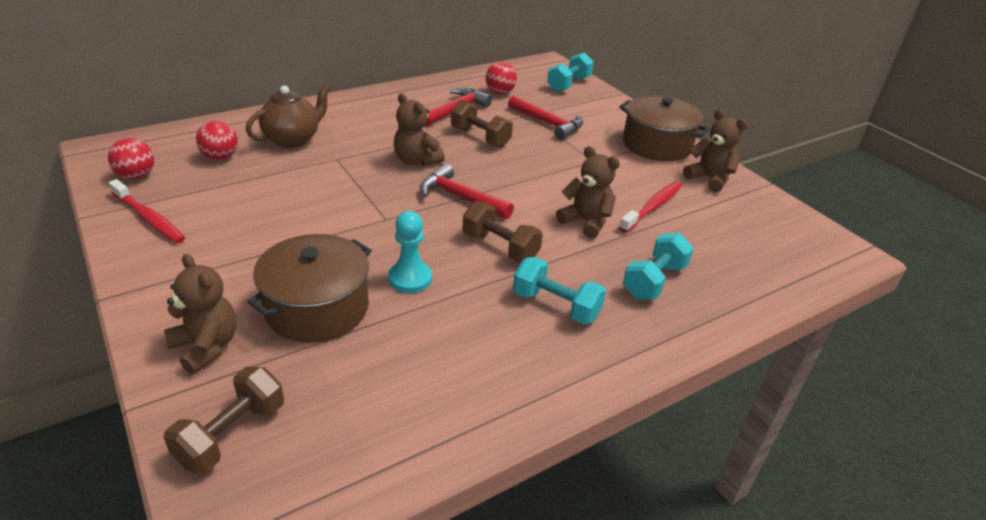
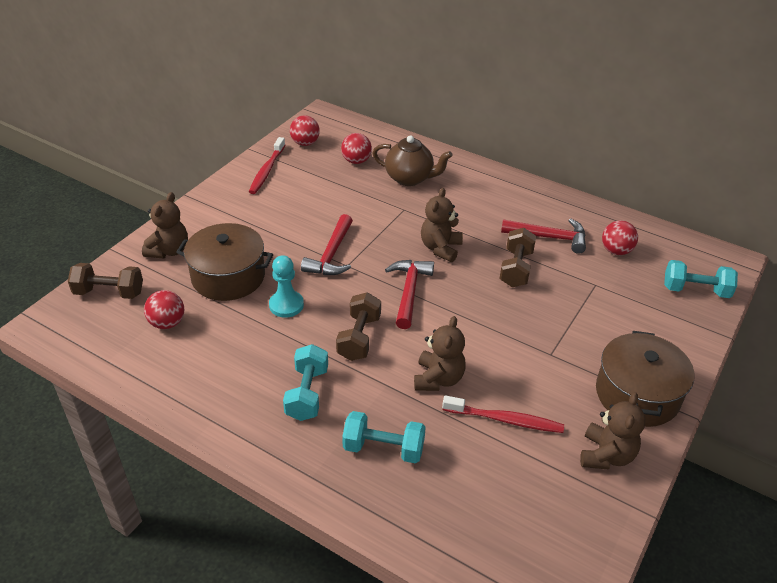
camera: 65 degrees right, 5 degrees up
red hammer [508,95,583,140] -> red hammer moved to [301,214,353,275]
none -> red ball [144,290,184,329]

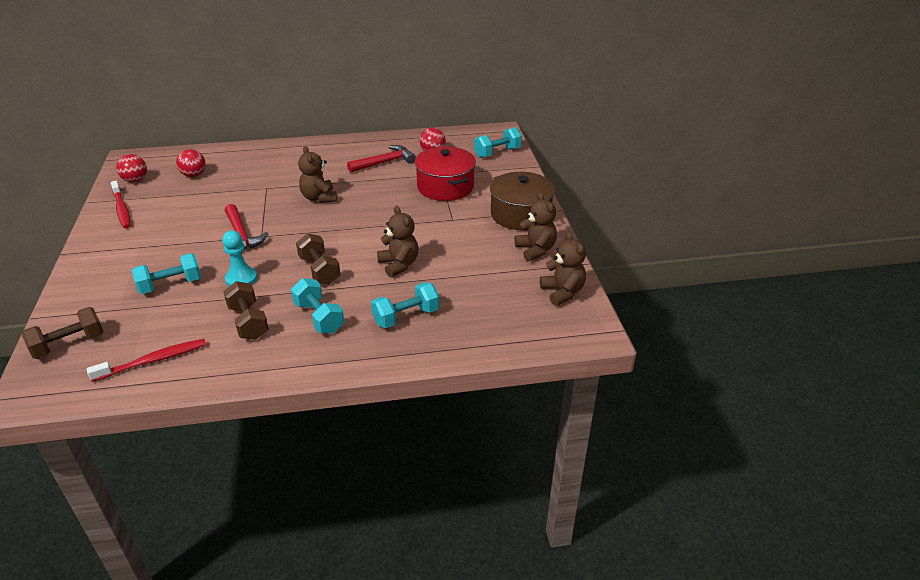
camera: 40 degrees left, 5 degrees down
brown teddy bear [142,192,188,258] -> brown teddy bear moved to [540,231,586,306]
red ball [144,290,184,329] -> none
brown pot [176,223,273,301] -> turquoise dumbbell [132,253,201,294]
brown teapot [373,135,453,186] -> none
red hammer [385,260,434,329] -> none
red toothbrush [442,395,564,433] -> red toothbrush moved to [87,339,206,382]
brown dumbbell [499,228,536,287] -> brown dumbbell moved to [223,281,269,340]
none -> red pot [415,147,476,201]

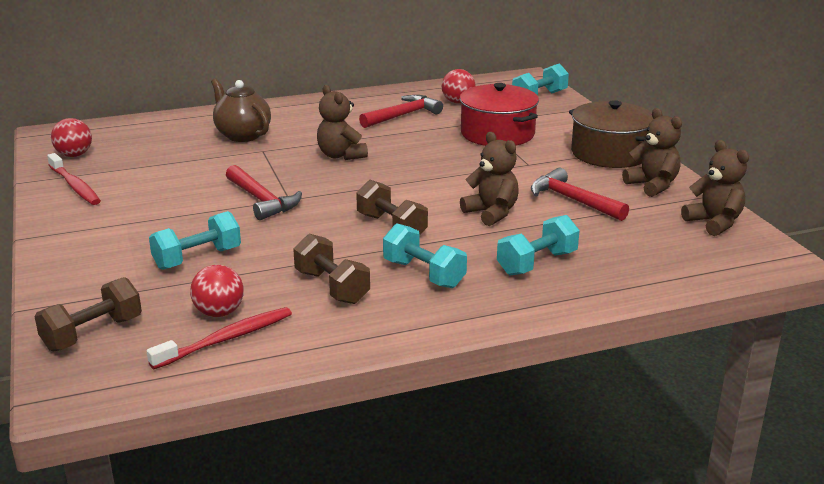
camera: 10 degrees left, 10 degrees down
red ball [176,149,206,177] -> red ball moved to [190,265,244,317]
turquoise pawn [222,231,257,286] -> none
none -> brown teapot [211,78,271,142]
none -> red hammer [531,168,629,221]

